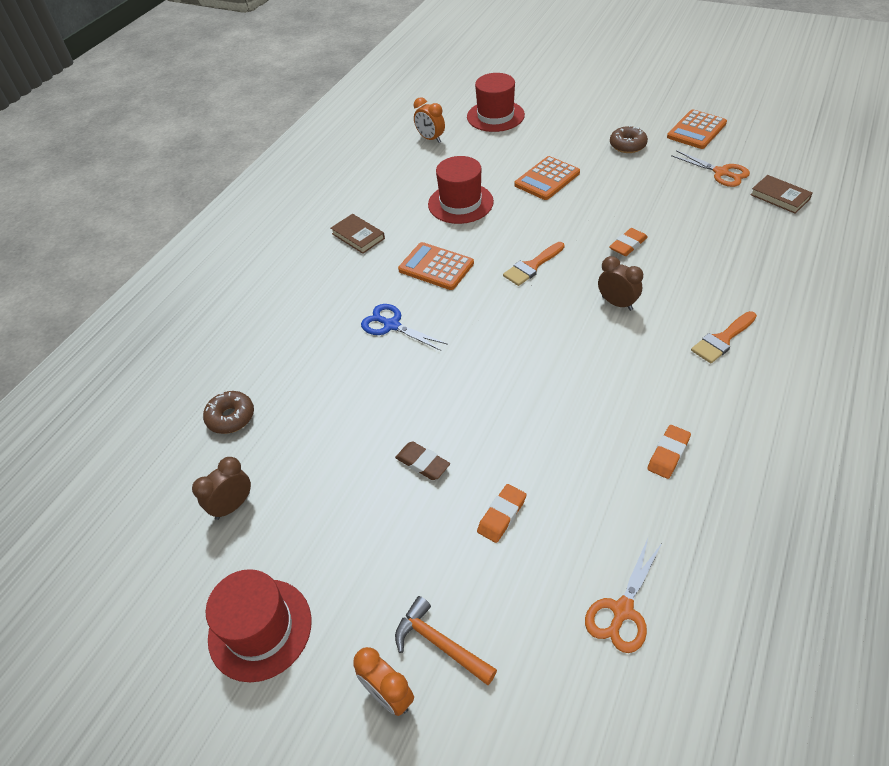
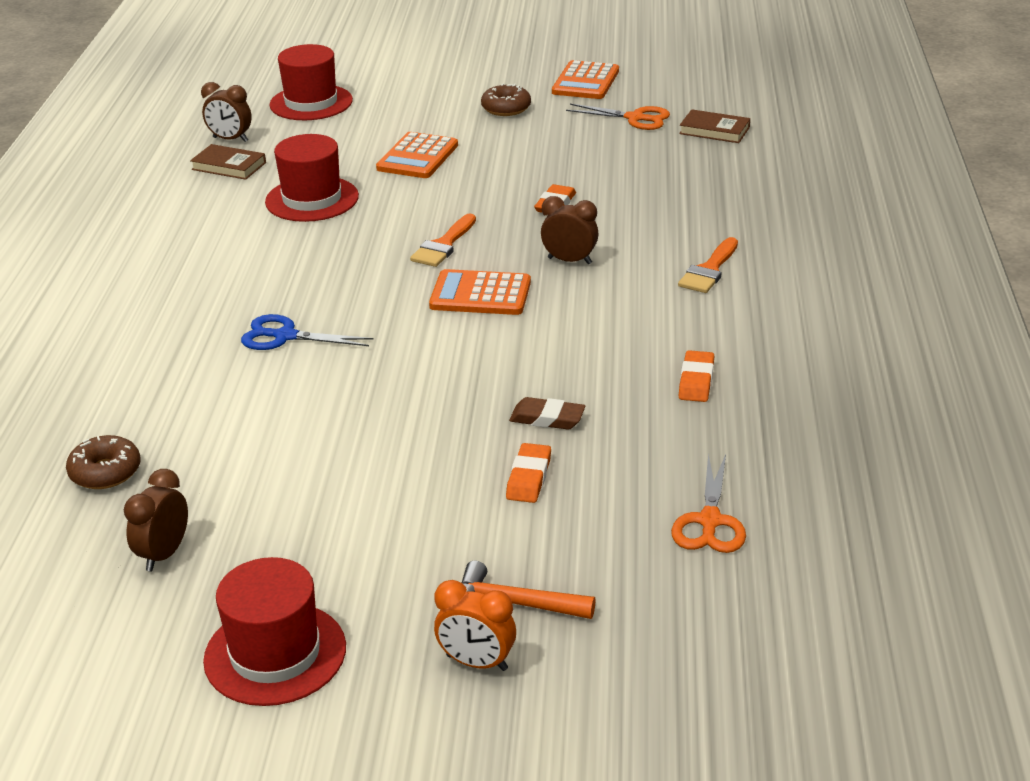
camera: 25 degrees left, 15 degrees down
brown book [331,214,385,254] -> brown book moved to [190,144,266,180]
brown eraser [395,441,450,480] -> brown eraser moved to [509,397,586,430]
orange calculator [398,242,474,290] -> orange calculator moved to [429,269,531,315]
orange clock [414,97,445,143] -> brown clock [201,82,252,142]

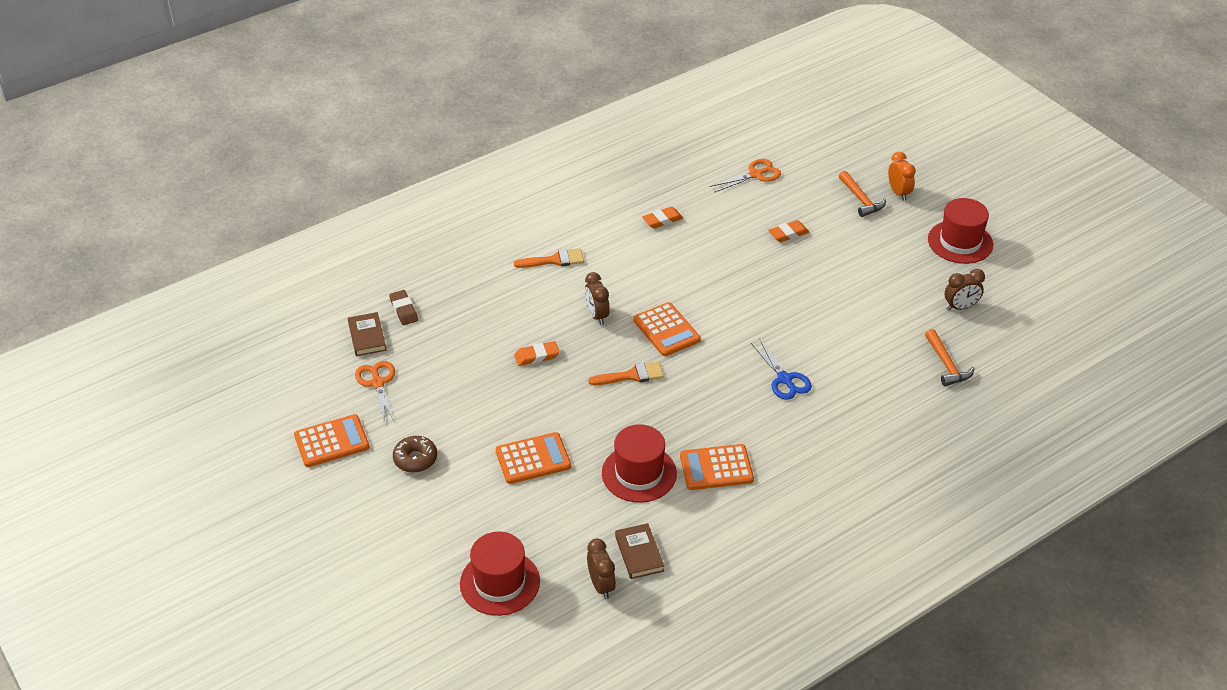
camera: 130 degrees left, 10 degrees up
brown donut [66,435,141,489] -> orange hammer [925,329,975,386]
brown eraser [509,397,586,430] -> brown eraser moved to [389,290,418,325]
none -> orange calculator [680,444,754,490]

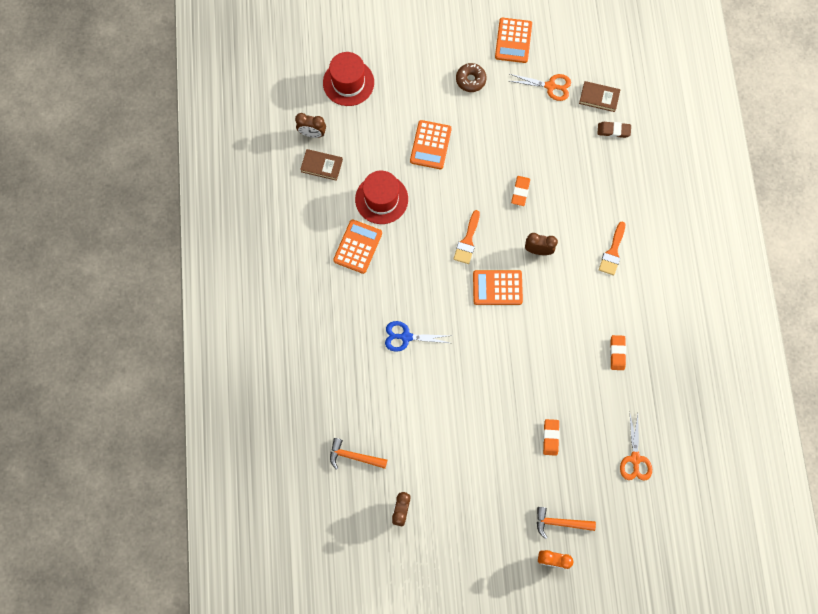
camera: 120 degrees right, 30 degrees up
red hat [928,198,993,264] -> none

